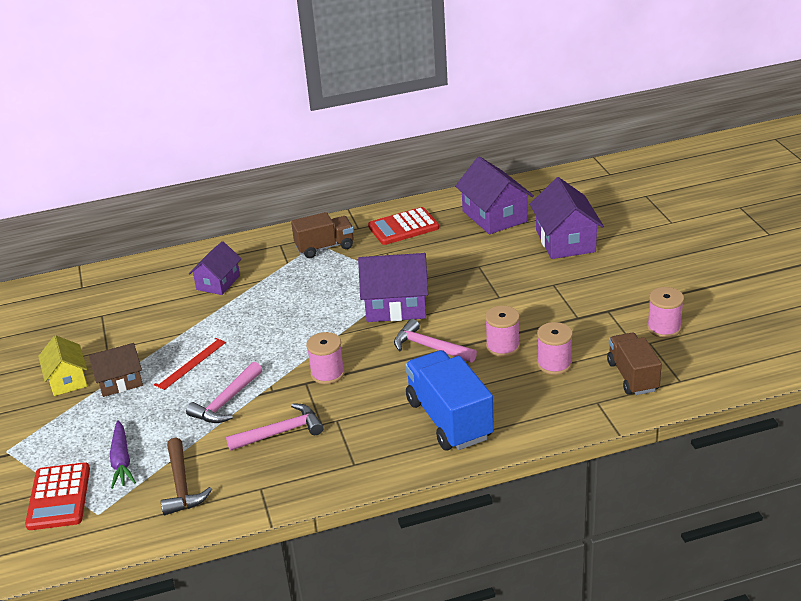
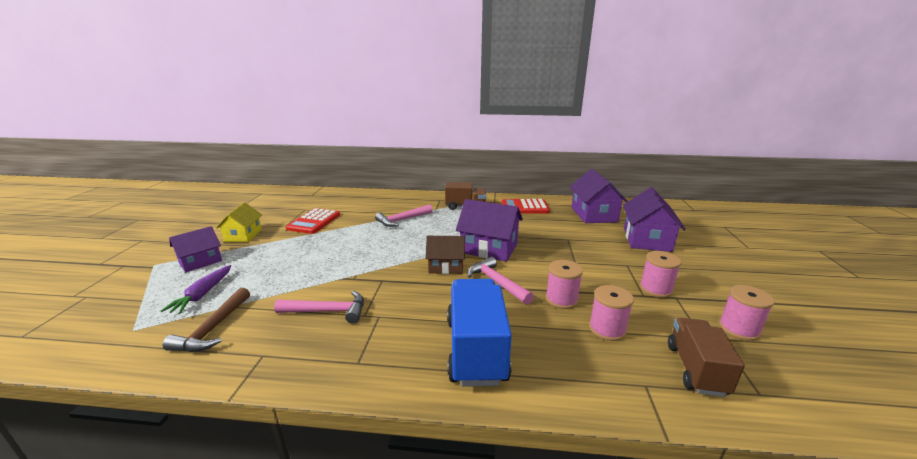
camera: 20 degrees right, 10 degrees down
red calculator [25,462,90,530] -> red calculator moved to [286,208,340,234]
brown house [89,343,143,397] -> brown house moved to [426,236,465,274]
red ruler [154,338,226,390] -> none
pink hammer [186,362,262,423] -> pink hammer moved to [375,204,433,227]
purple house [189,241,242,295] -> purple house moved to [169,226,222,272]
pink spool [306,332,345,384] -> pink spool moved to [640,251,681,298]

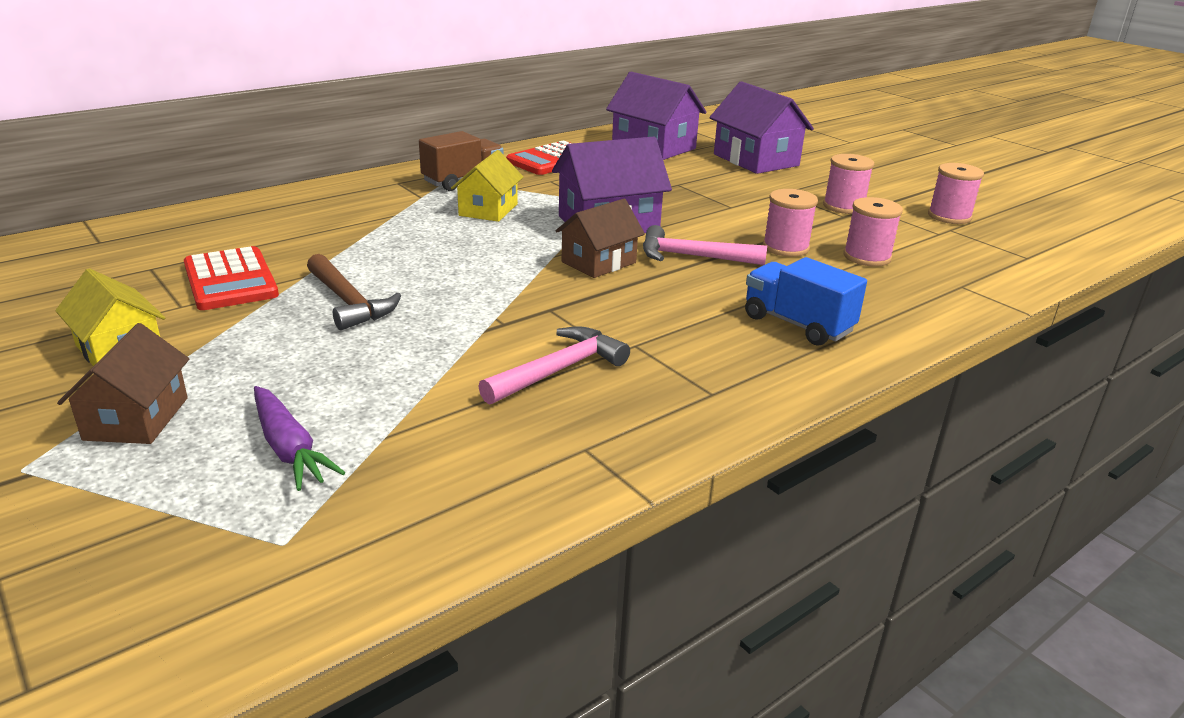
camera: 45 degrees left, 5 degrees up
brown hammer [163,288,250,352] -> brown hammer moved to [307,254,401,330]
purple house [169,226,222,272] -> brown house [57,323,189,444]
pink hammer [375,204,433,227] -> none
blue truck [447,279,512,387] -> blue truck [745,257,867,346], size x0.65
brown truck [668,318,745,397] -> none
none -> yellow house [451,150,523,222]

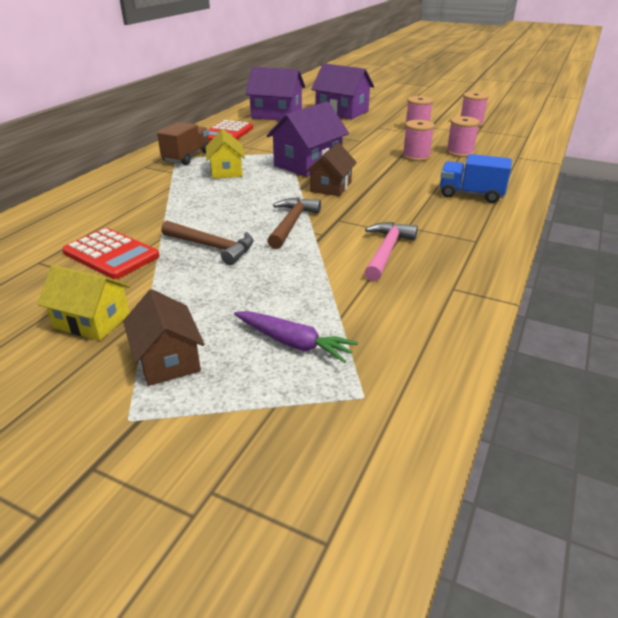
camera: 25 degrees left, 5 degrees up
pink hammer [643,225,767,265] -> none
none -> brown hammer [267,198,321,249]

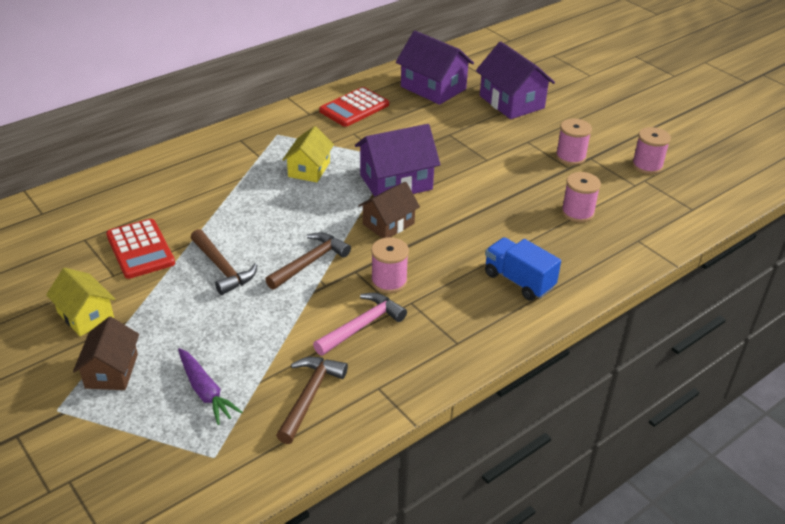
camera: 25 degrees right, 5 degrees up
brown truck [157,122,209,165] -> none
pink spool [402,120,435,161] -> pink spool moved to [371,237,409,293]
none -> brown hammer [276,357,348,444]

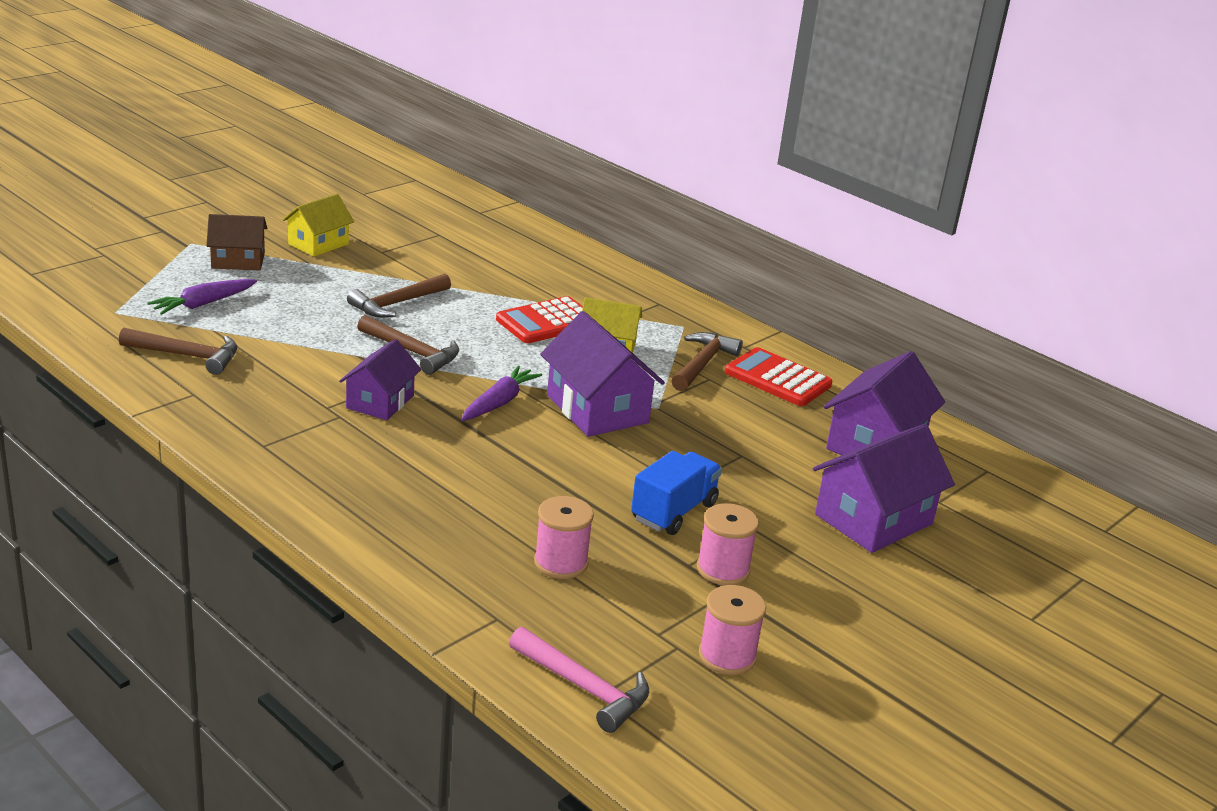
camera: 80 degrees right, 10 degrees down
red calculator [106,219,175,279] -> red calculator moved to [496,296,583,343]
pink hammer [313,293,407,356] -> pink hammer moved to [509,627,649,733]
brown house [358,182,420,238] -> purple carrot [461,365,542,421]
pink spool [371,237,409,293] -> purple house [339,339,421,420]
blue truck [485,237,561,301] -> blue truck moved to [631,451,722,535]
none -> brown hammer [671,332,743,391]

